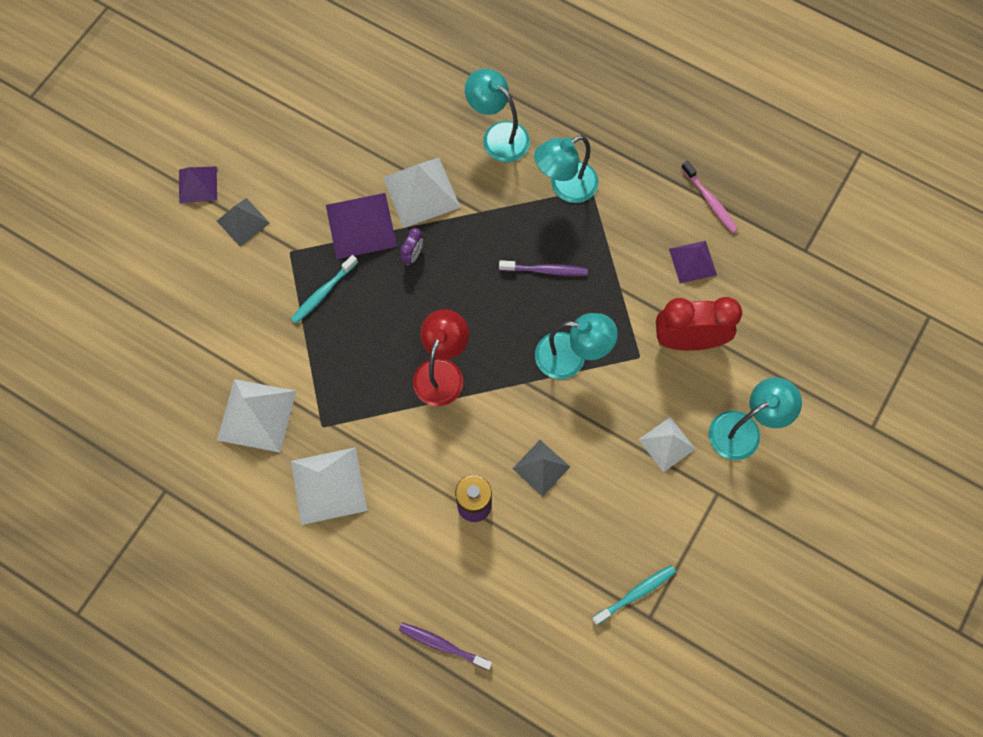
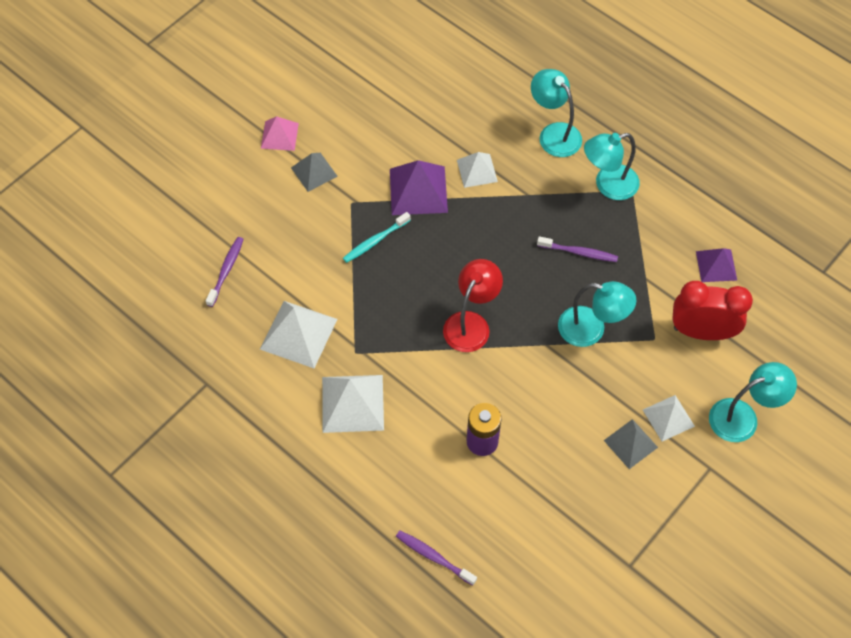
camera: 10 degrees right, 10 degrees down
purple pyramid [179,166,217,203] -> pink pyramid [261,116,299,151]
white pyramid [383,158,461,228] -> white pyramid [457,152,498,188], size x0.62
purple clock [400,228,423,266] -> none
grey pyramid [513,440,570,496] -> grey pyramid moved to [604,419,658,469]
turquoise toothbrush [592,565,676,625] -> none
pink toothbrush [681,161,738,233] -> none
none -> purple toothbrush [206,237,244,307]

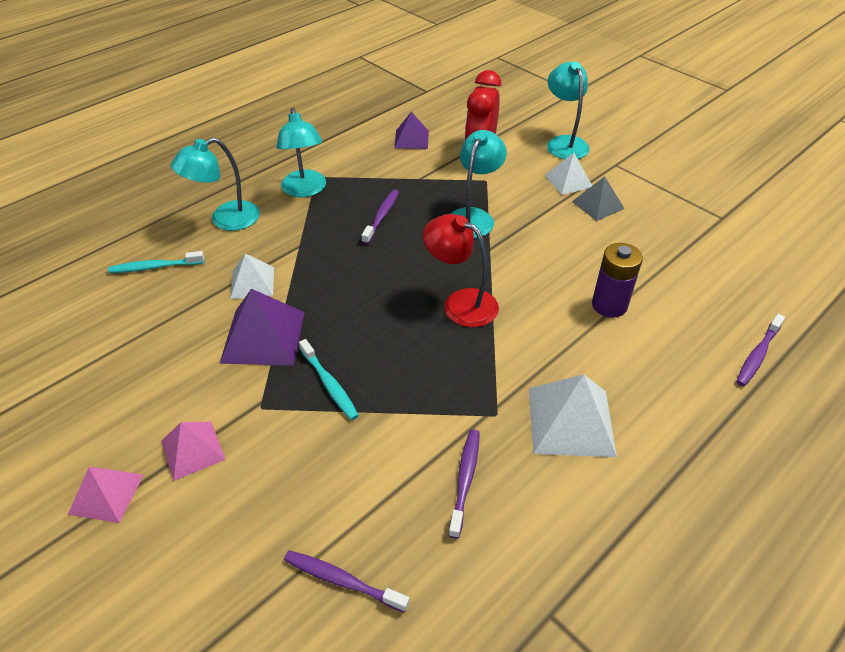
camera: 85 degrees left, 15 degrees down
white pyramid [260,301,337,368] -> purple toothbrush [448,429,480,539]
grey pyramid [291,153,338,192] -> pink pyramid [161,422,226,481]
none -> turquoise toothbrush [108,251,205,273]

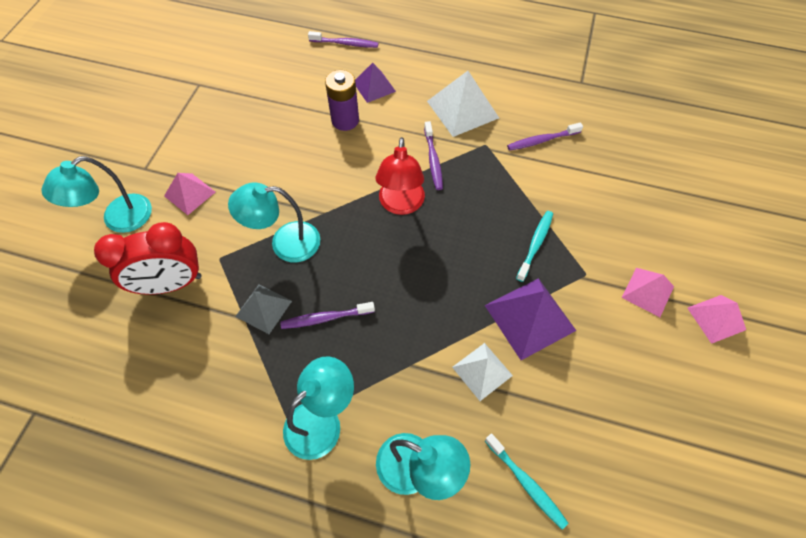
camera: 120 degrees left, 15 degrees up
purple toothbrush [284,550,410,613] -> purple toothbrush moved to [424,121,443,190]
purple pyramid [394,112,429,149] -> purple pyramid moved to [355,63,396,103]
white pyramid [545,153,592,195] -> pink pyramid [164,173,215,215]
grey pyramid [572,176,625,221] -> grey pyramid moved to [235,284,292,334]

